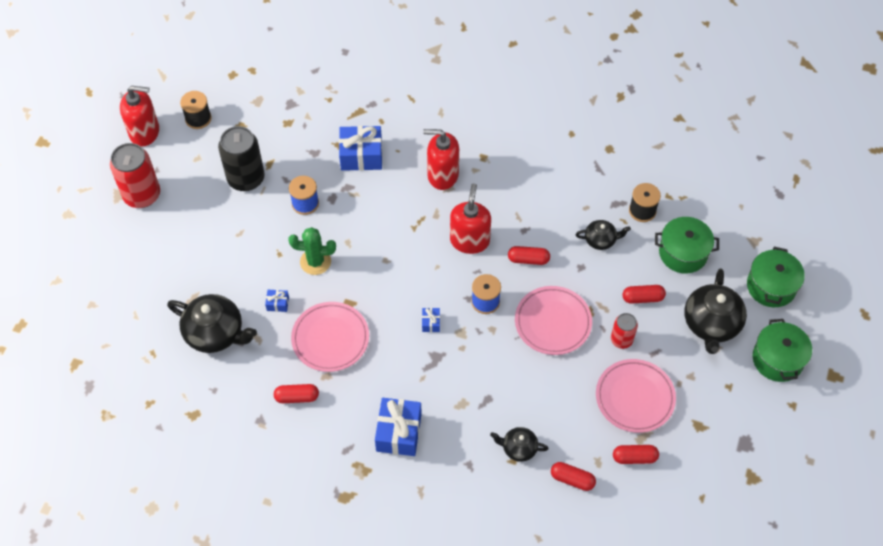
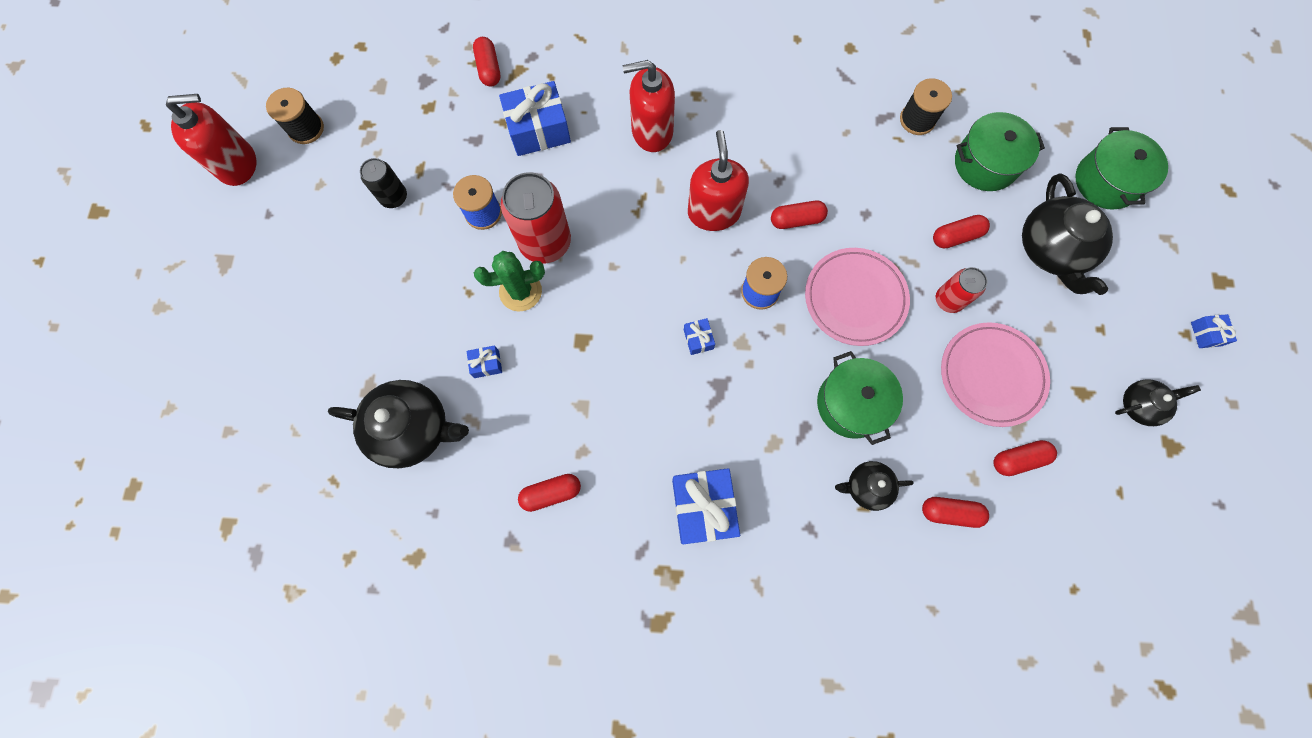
camera: 15 degrees left, 15 degrees up
red can [110,143,160,208] -> red can moved to [501,172,571,263]
black can [218,126,265,191] -> black can [360,158,407,208], size x0.56
pink plate [291,302,369,372] -> none
black teapot [576,220,631,250] -> black teapot moved to [1115,379,1201,426]
green pot [752,319,812,382] -> green pot moved to [817,351,903,445]
none -> red capsule [473,37,500,87]
none -> blue gift [1191,314,1237,348]

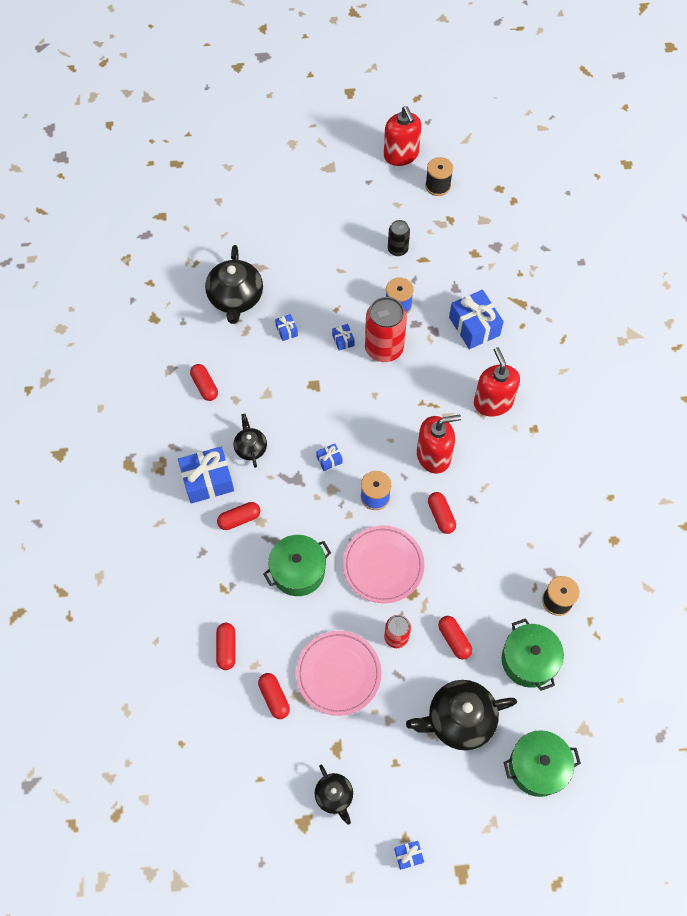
camera: 80 degrees right, 10 degrees down
red capsule [473,37,500,87] -> red capsule moved to [217,502,260,530]
green cactus [474,251,545,312] -> blue gift [332,324,355,351]
black teapot [835,461,913,511] -> black teapot moved to [233,414,267,468]

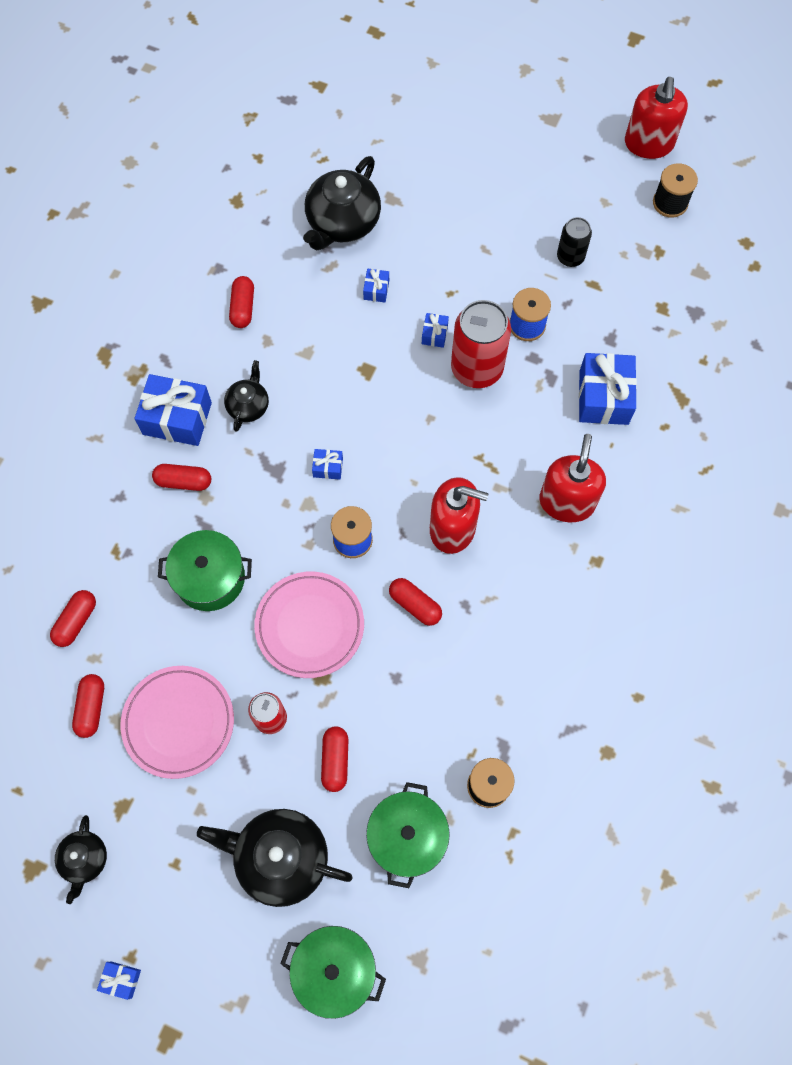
camera: 30 degrees right, 5 degrees up
red capsule [428,492,456,534] -> red capsule turned 60 degrees counterclockwise [389,578,442,626]

